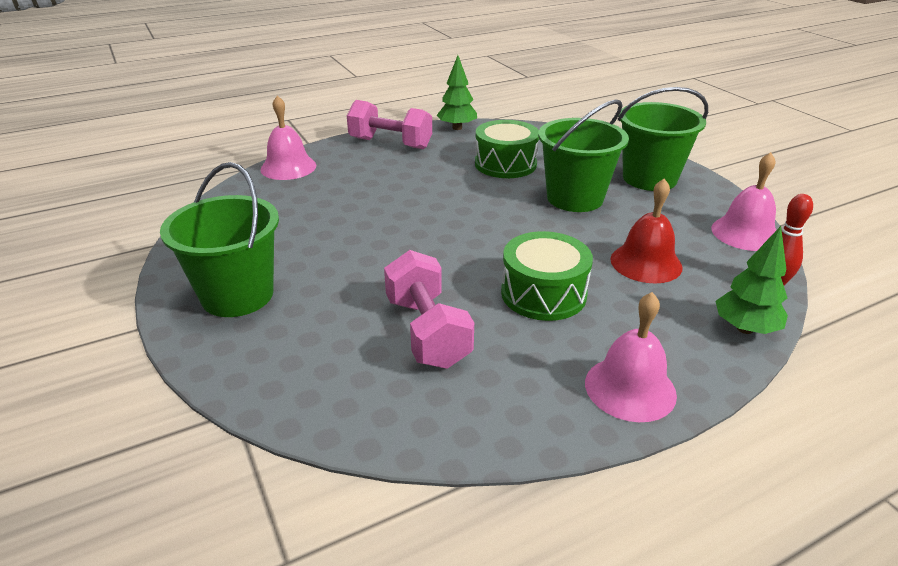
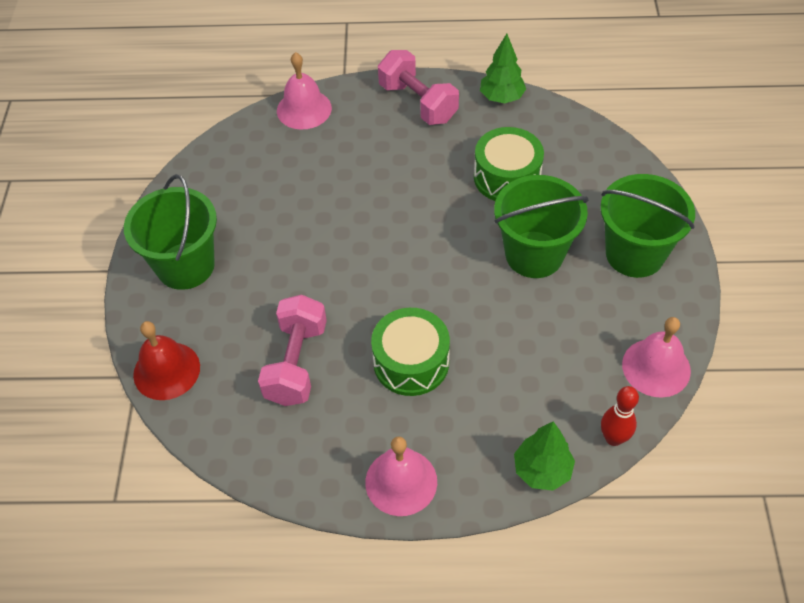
camera: 30 degrees right, 20 degrees up
red bell [611,178,683,284] -> red bell moved to [133,321,200,400]

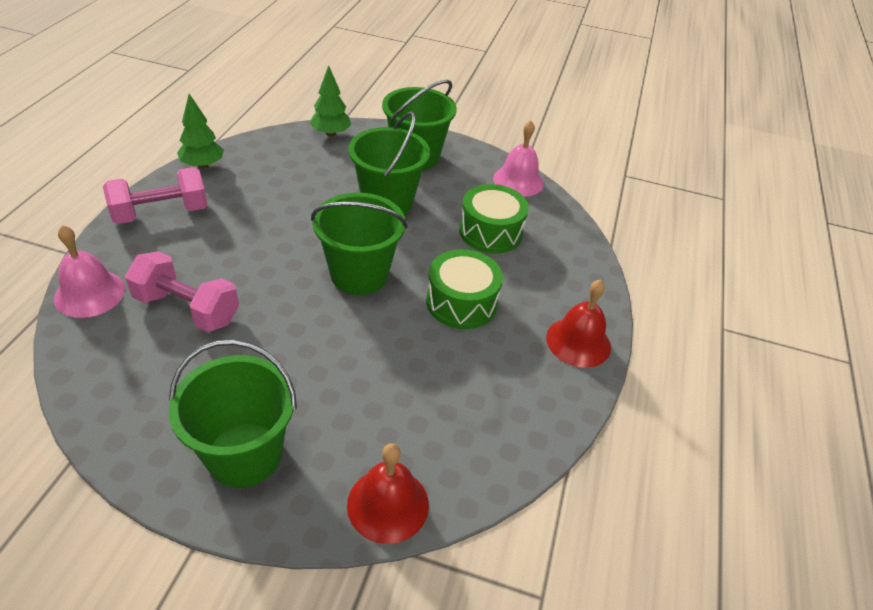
camera: 80 degrees left, 10 degrees down
pink dumbbell [258,295,327,406] -> pink dumbbell moved to [125,251,239,332]
pink bell [365,437,437,516] -> red bell [546,279,611,368]
green drum [474,127,544,201] -> green drum moved to [459,184,529,254]
green tree [514,421,575,491] -> green tree moved to [310,65,351,137]
red bowling pin [601,386,639,446] -> none
none -> green bucket [311,193,407,295]

